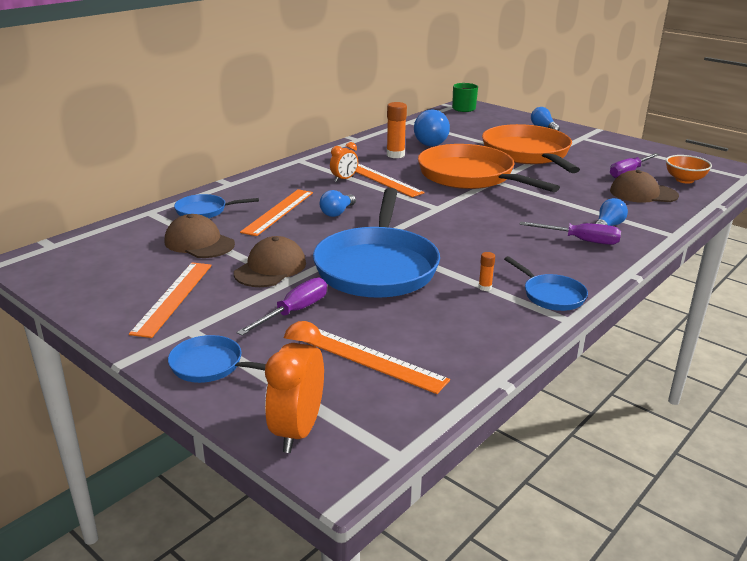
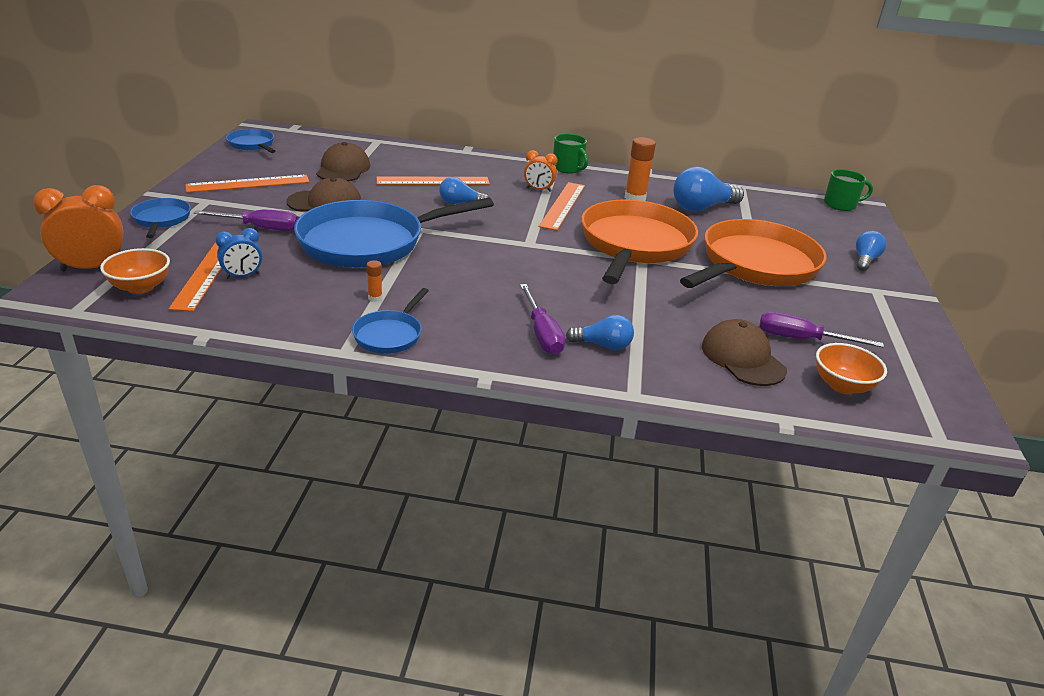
camera: 55 degrees right, 5 degrees up
blue pan [174,194,259,218] -> blue pan moved to [226,129,276,153]
none -> orange bowl [100,248,170,294]
none -> blue clock [215,228,262,279]
none -> green mug [553,134,588,173]

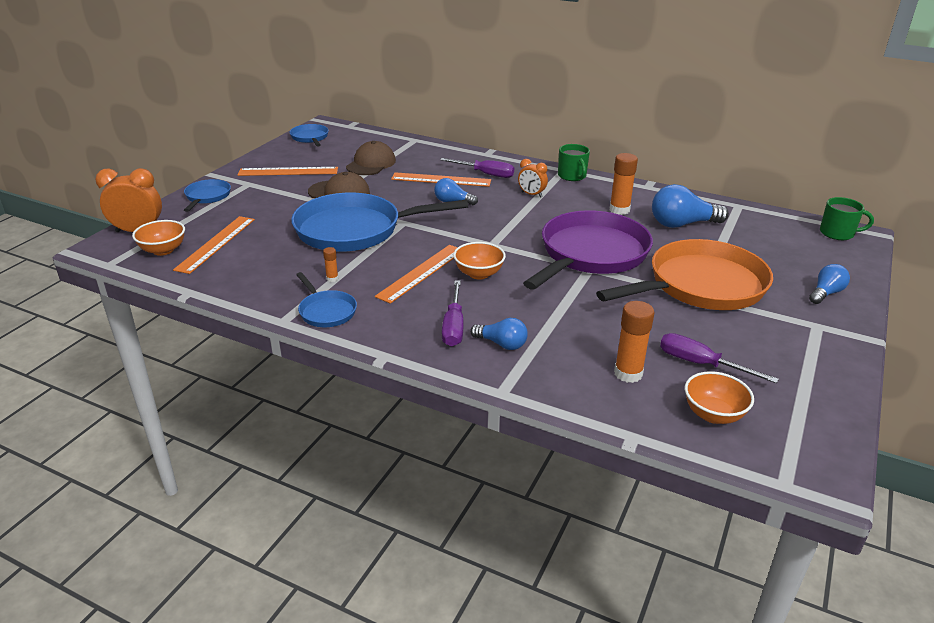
camera: 20 degrees right, 0 degrees up
purple screwdriver [194,210,298,231] -> purple screwdriver moved to [440,158,514,178]
blue clock [215,228,262,279] -> none
blue pan [352,288,429,354] -> blue pan turned 75 degrees counterclockwise [296,272,357,327]
orange ruler [539,182,585,231] -> orange ruler moved to [375,245,458,304]
orange pan [581,200,698,284] -> purple pan [523,210,653,290]
brown cap [702,319,787,386] -> orange glue stick [614,301,654,383]
none -> orange bowl [453,242,506,280]

